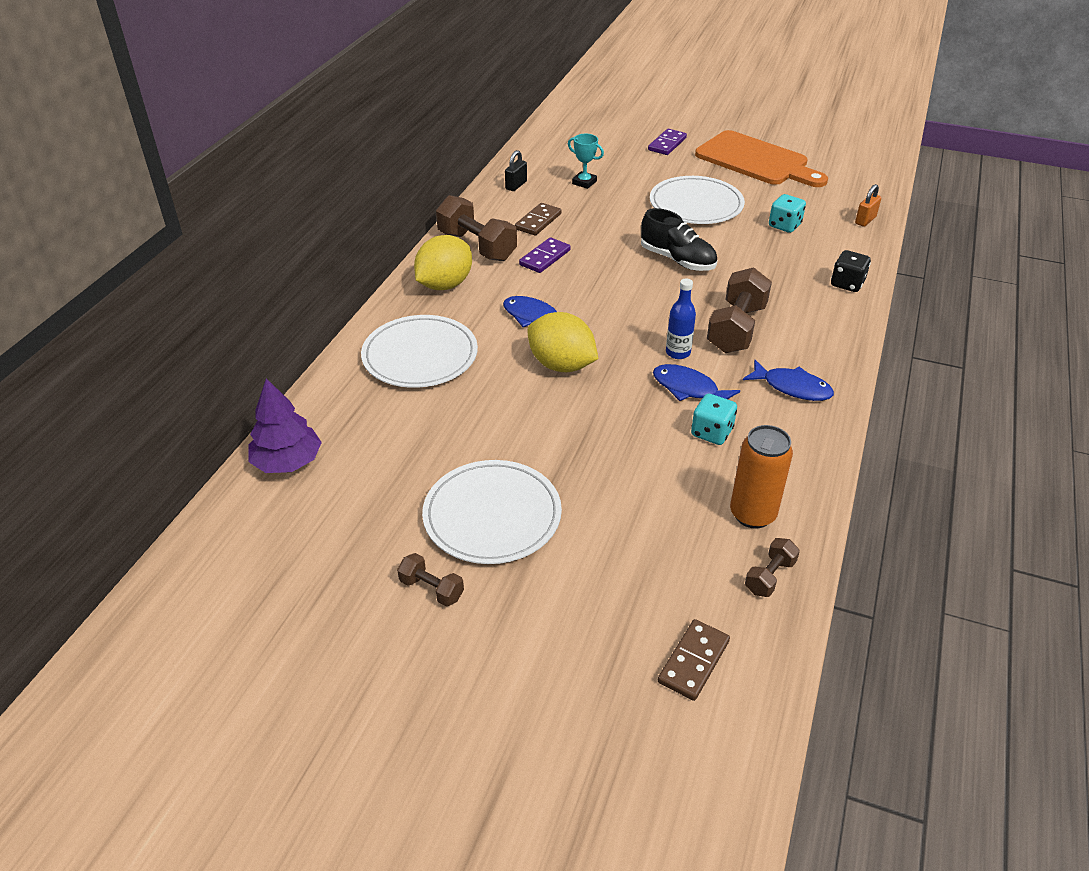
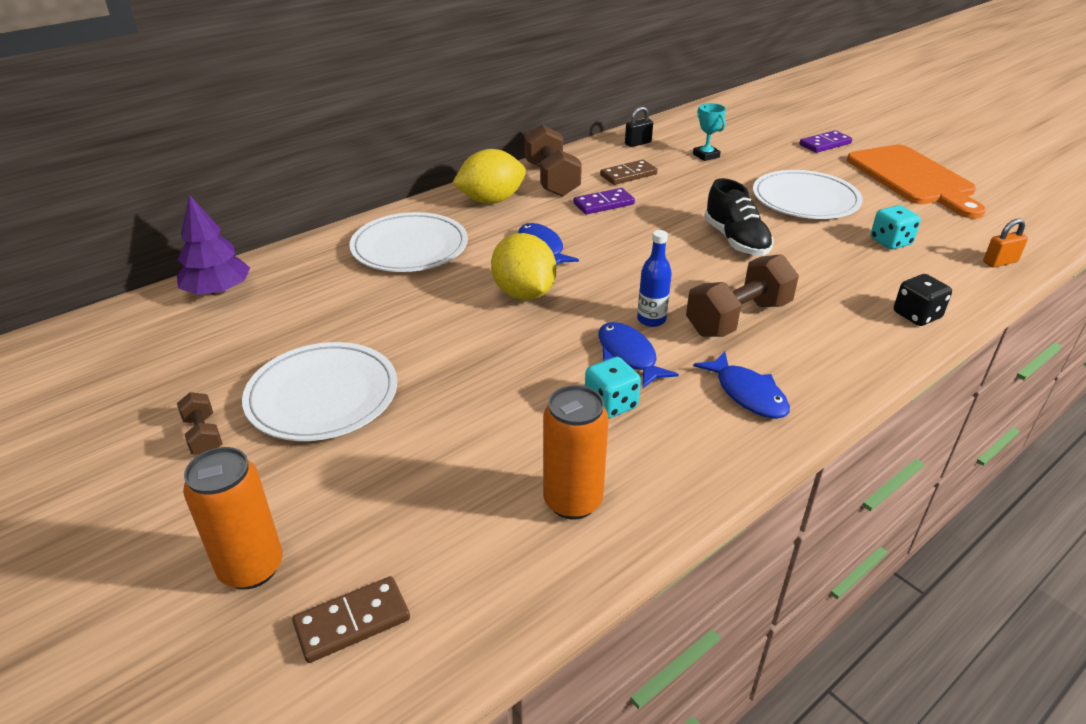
camera: 30 degrees right, 5 degrees down
brown dumbbell [745,538,800,597] -> none
none -> orange can [183,447,283,589]

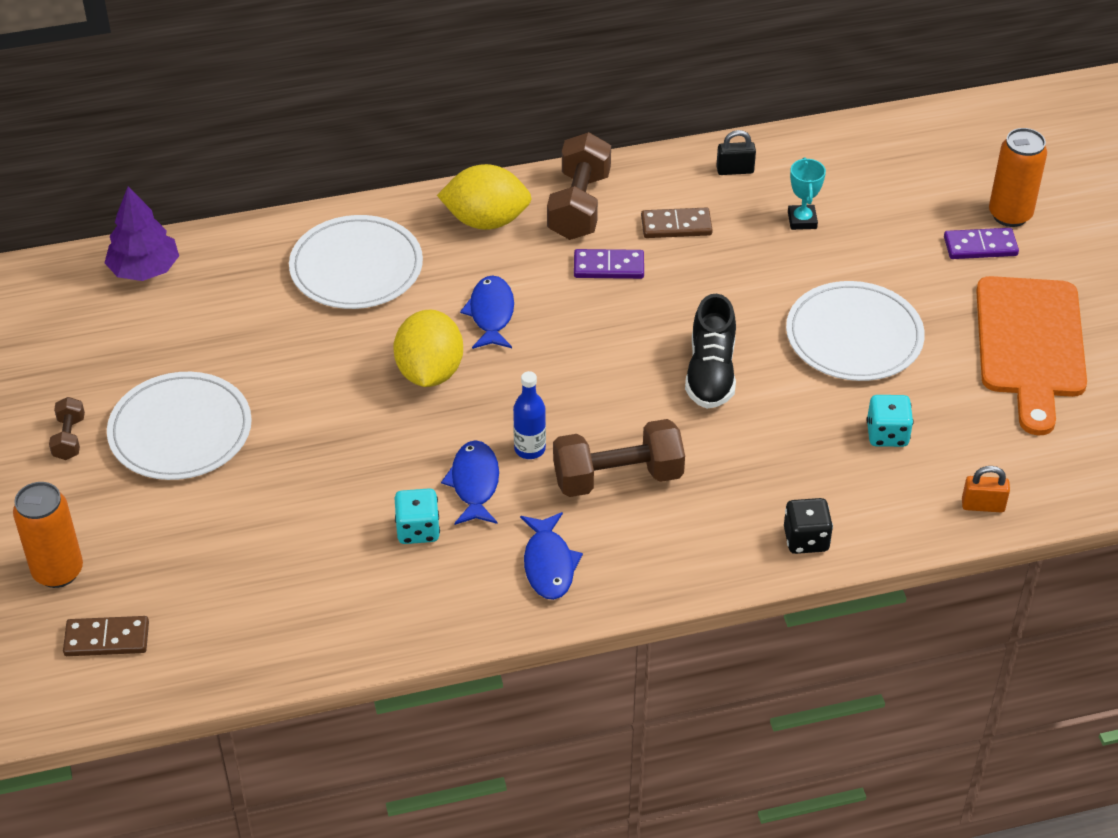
camera: 25 degrees right, 10 degrees up
orange can [543,385,609,519] -> orange can moved to [989,128,1047,227]

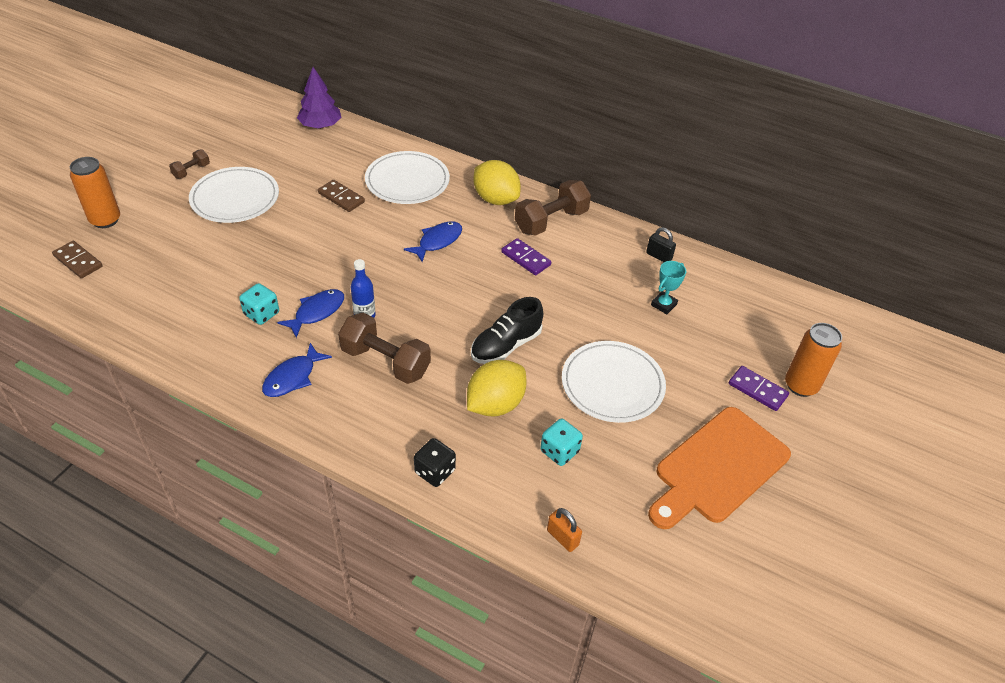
camera: 40 degrees right, 0 degrees up
yellow lemon [394,309,463,387] -> yellow lemon moved to [467,360,527,417]
brown domino [641,207,713,238] -> brown domino moved to [318,180,365,212]

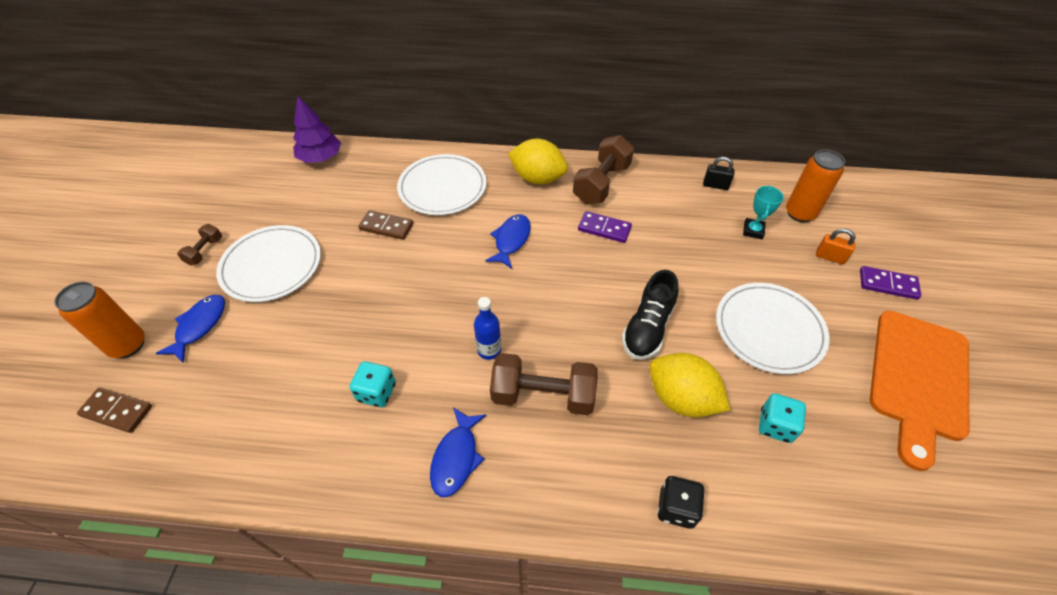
camera: 20 degrees left, 5 degrees up
blue fish [277,289,344,338] -> blue fish moved to [156,295,225,363]
yellow lemon [467,360,527,417] -> yellow lemon turned 75 degrees counterclockwise [649,353,730,417]
orange padlock [547,508,582,552] -> orange padlock moved to [816,228,856,264]
orange can [785,323,842,397] -> orange can moved to [786,149,845,223]

